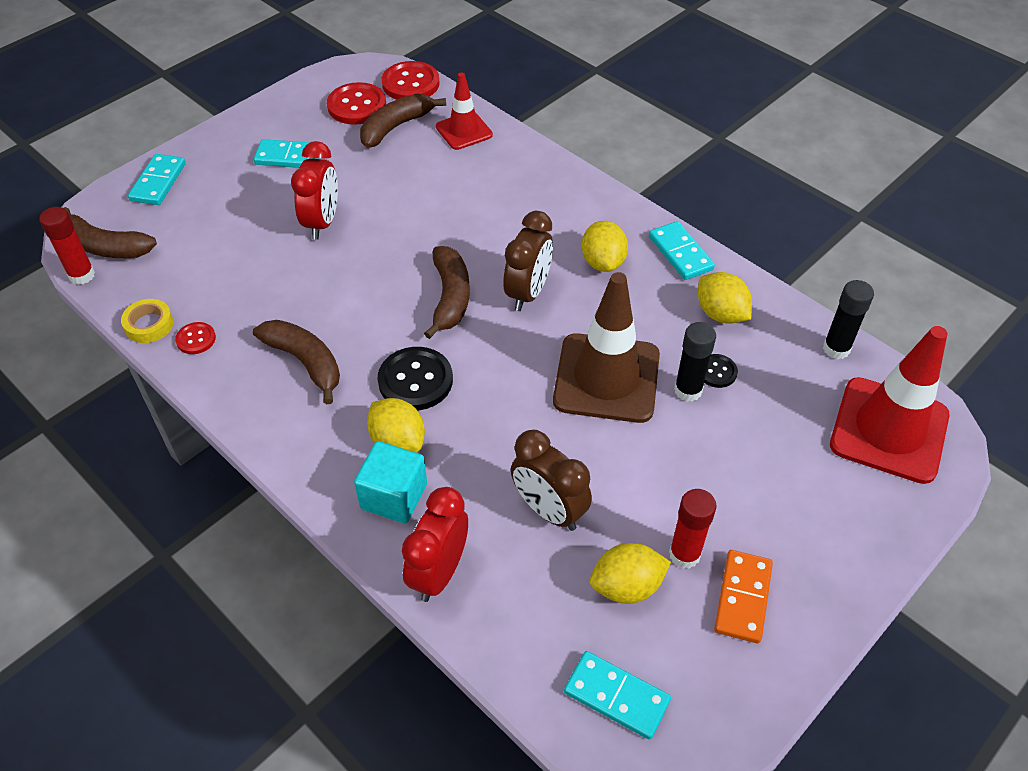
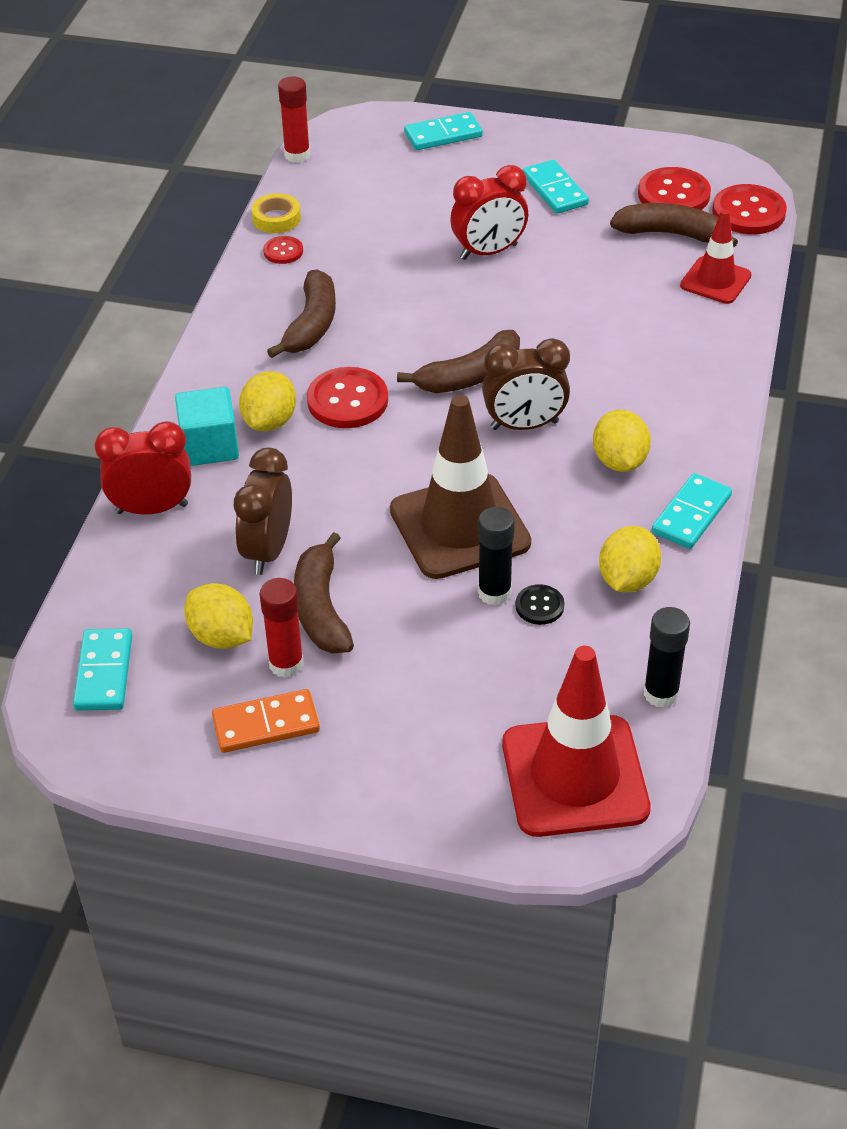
camera: 60 degrees right, 5 degrees down
brown banana [64,207,157,258] -> brown banana moved to [294,532,354,653]
black button [377,347,453,411] -> red button [307,367,388,428]
yellow lemon [582,221,628,272] -> yellow lemon turned 60 degrees counterclockwise [593,409,651,472]

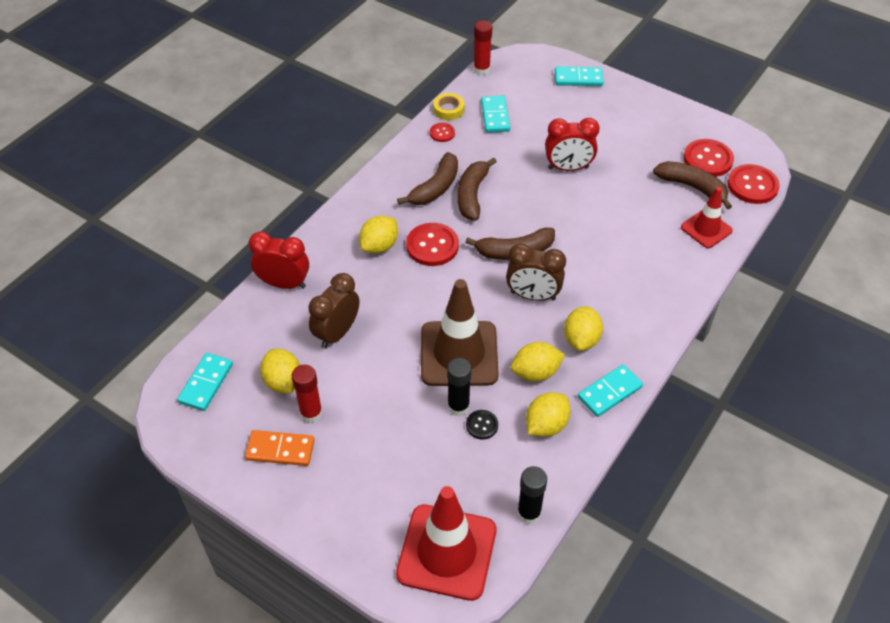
camera: 20 degrees right, 5 degrees up
turquoise cube [175,387,239,466] -> none
brown banana [294,532,354,653] -> brown banana moved to [458,157,497,221]
turquoise domino [523,160,589,214] -> turquoise domino moved to [481,95,510,133]
none -> yellow lemon [511,342,565,382]

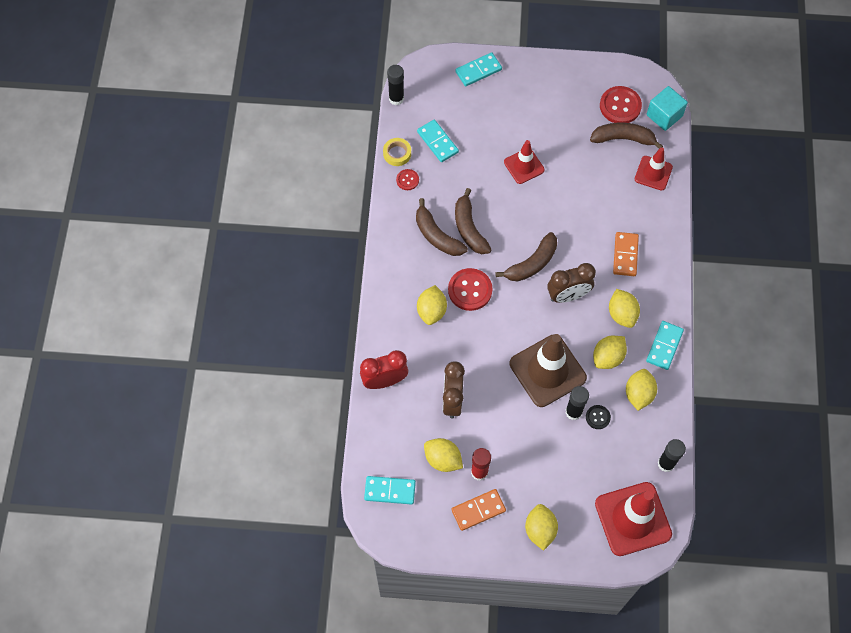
camera: 30 degrees left, 15 degrees up
turquoise domino [177,353,233,411] -> turquoise domino turned 75 degrees counterclockwise [364,476,416,505]
brown banana [397,152,458,205] -> brown banana turned 135 degrees clockwise [416,198,468,256]
red glue stick [474,21,492,75] -> black glue stick [387,65,404,105]
red clock [545,118,600,171] -> red traffic cone [504,140,545,184]
red button [727,164,780,204] -> turquoise cube [647,86,688,131]
none -> yellow lemon [525,504,558,551]
none -> orange domino [613,232,639,276]

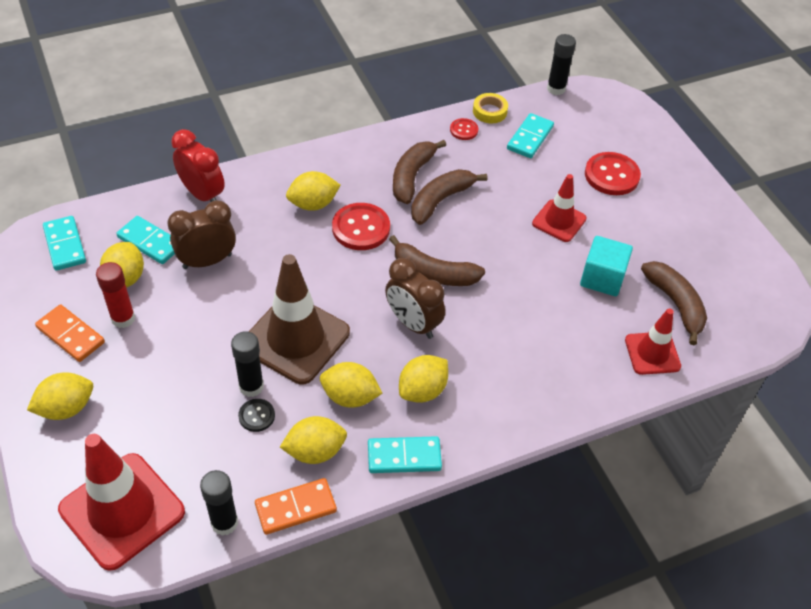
camera: 60 degrees right, 15 degrees down
turquoise domino [455,52,502,86] -> turquoise domino moved to [116,216,175,264]
red button [600,86,642,123] -> red button moved to [585,152,641,195]
orange domino [613,232,639,276] -> orange domino moved to [255,478,337,535]
turquoise cube [647,86,688,131] -> turquoise cube moved to [580,236,633,296]

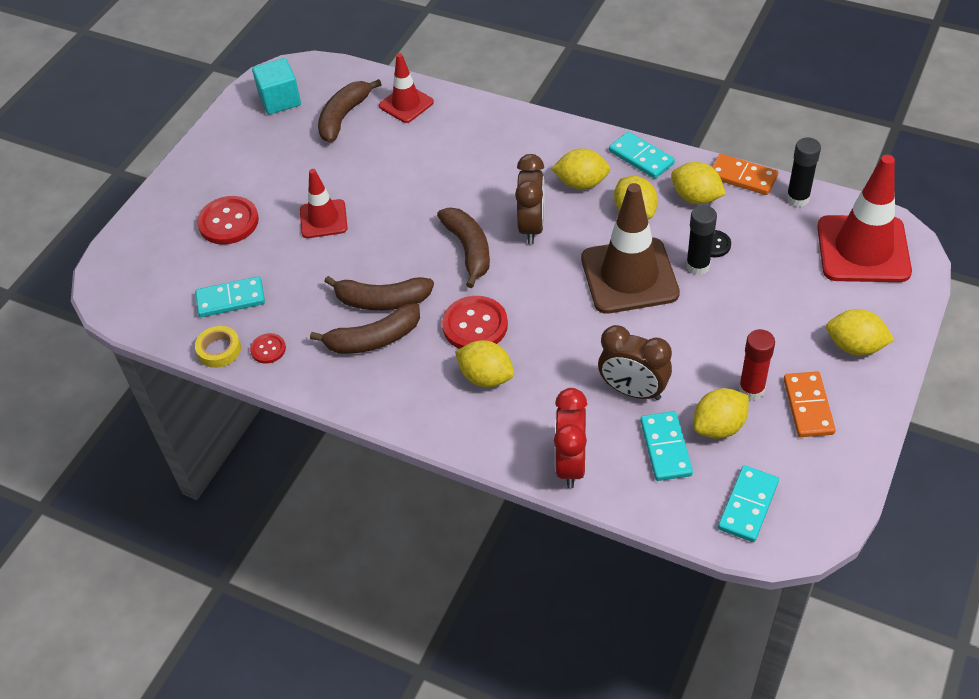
camera: 125 degrees left, 0 degrees up
black glue stick [547,34,576,95] -> none
turquoise cube [580,236,633,296] -> turquoise cube moved to [252,58,301,115]

